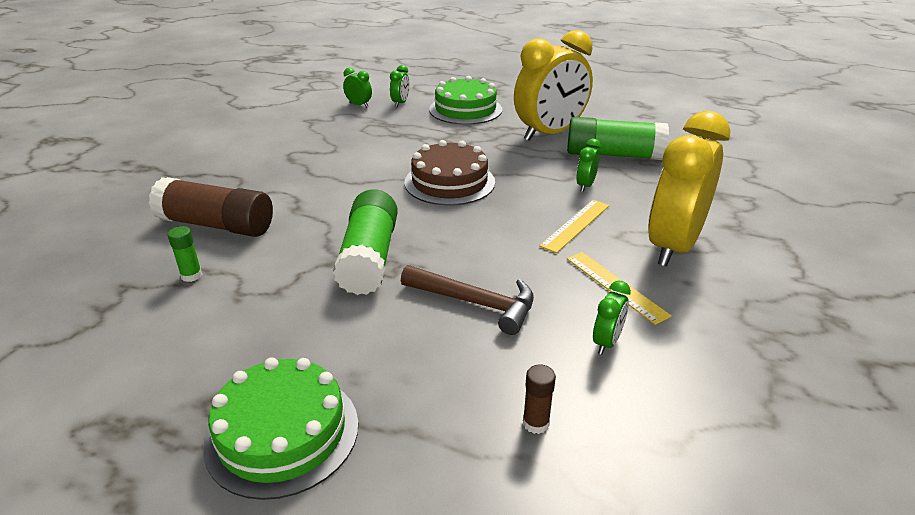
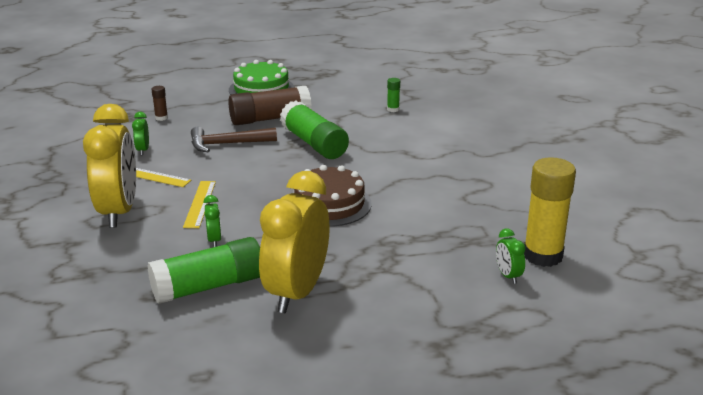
camera: 145 degrees right, 5 degrees down
brown glue stick [148,177,273,237] -> brown glue stick moved to [228,86,312,125]
green clock [343,68,372,107] -> yellow glue stick [524,157,576,267]
green cake [429,76,502,125] -> none

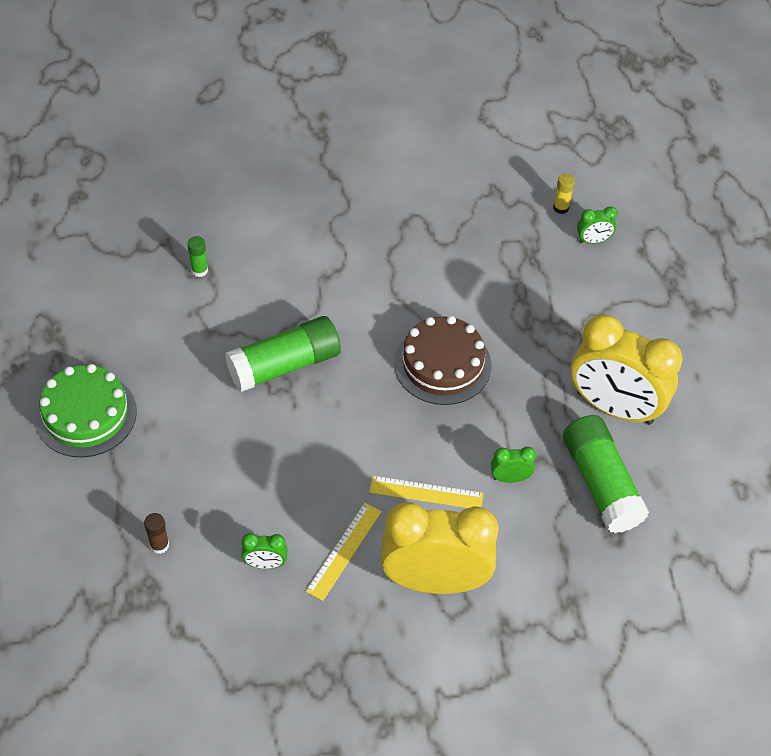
camera: 85 degrees left, 25 degrees up
brown hammer [191,127,277,152] -> none
brown glue stick [228,86,312,125] -> none
yellow glue stick [524,157,576,267] -> yellow glue stick [553,174,575,214], size x0.42

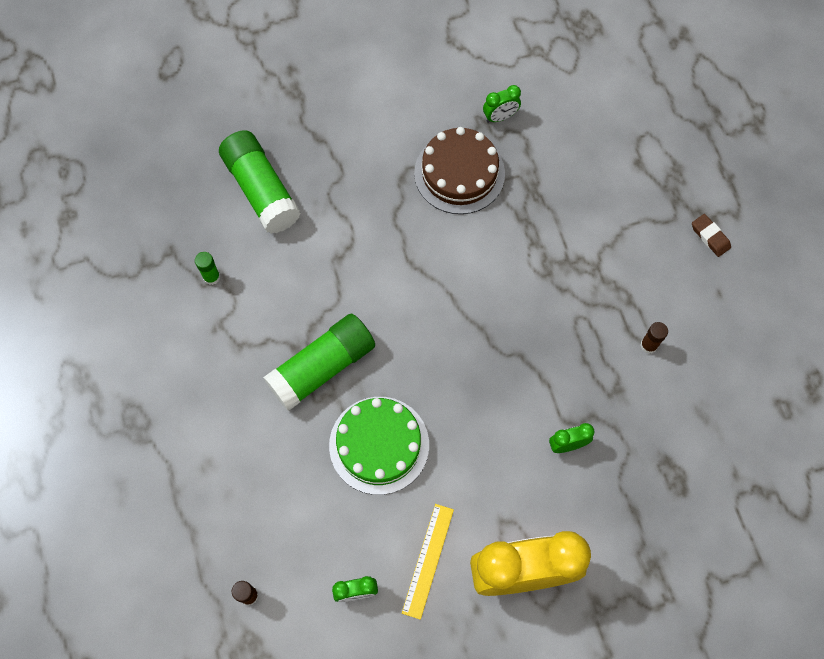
camera: 10 degrees left, 15 degrees up
green cake [35,364,137,457] -> green cake moved to [329,397,429,495]
yellow ruler [369,476,484,508] -> none
brown cake [394,316,492,405] -> brown cake moved to [414,127,505,214]
yellow glue stick [553,174,575,214] -> none
green glue stick [563,415,649,533] -> green glue stick moved to [219,130,301,234]
yellow clock [571,314,683,425] -> brown glue stick [640,322,668,354]
green clock [577,206,618,244] -> green clock moved to [483,85,521,123]
none -> brown eraser [692,214,731,257]

